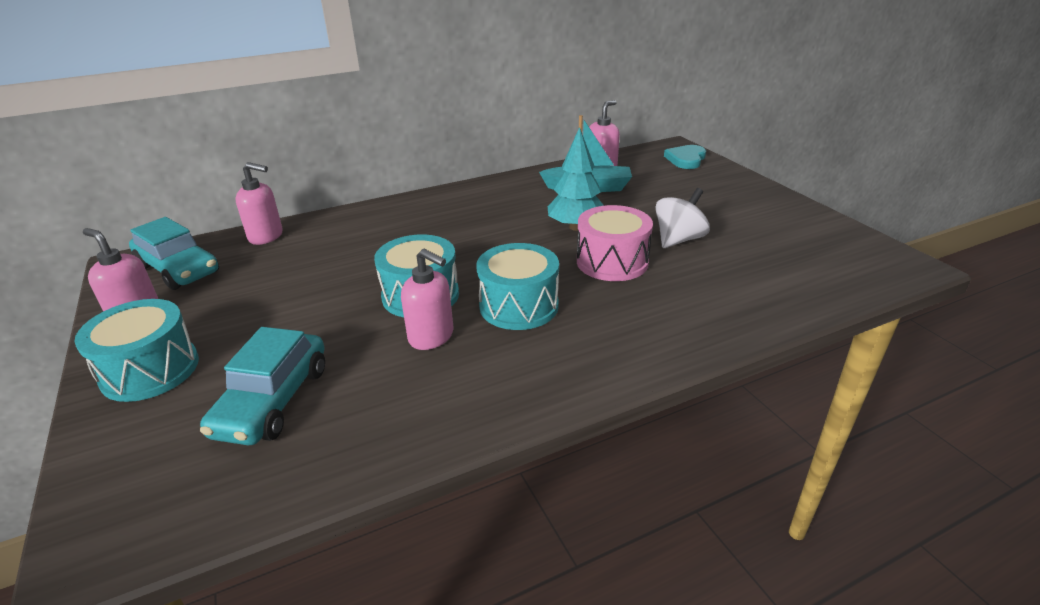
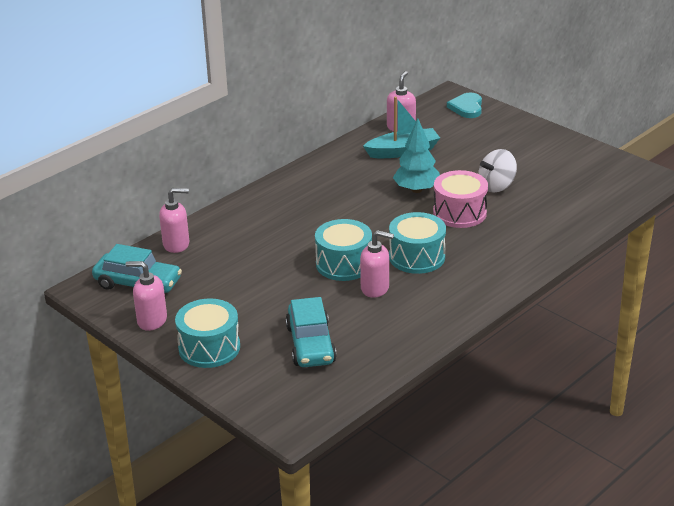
camera: 20 degrees left, 0 degrees up
white spinning top [656,188,710,248] -> white spinning top turned 150 degrees counterclockwise [478,149,517,193]

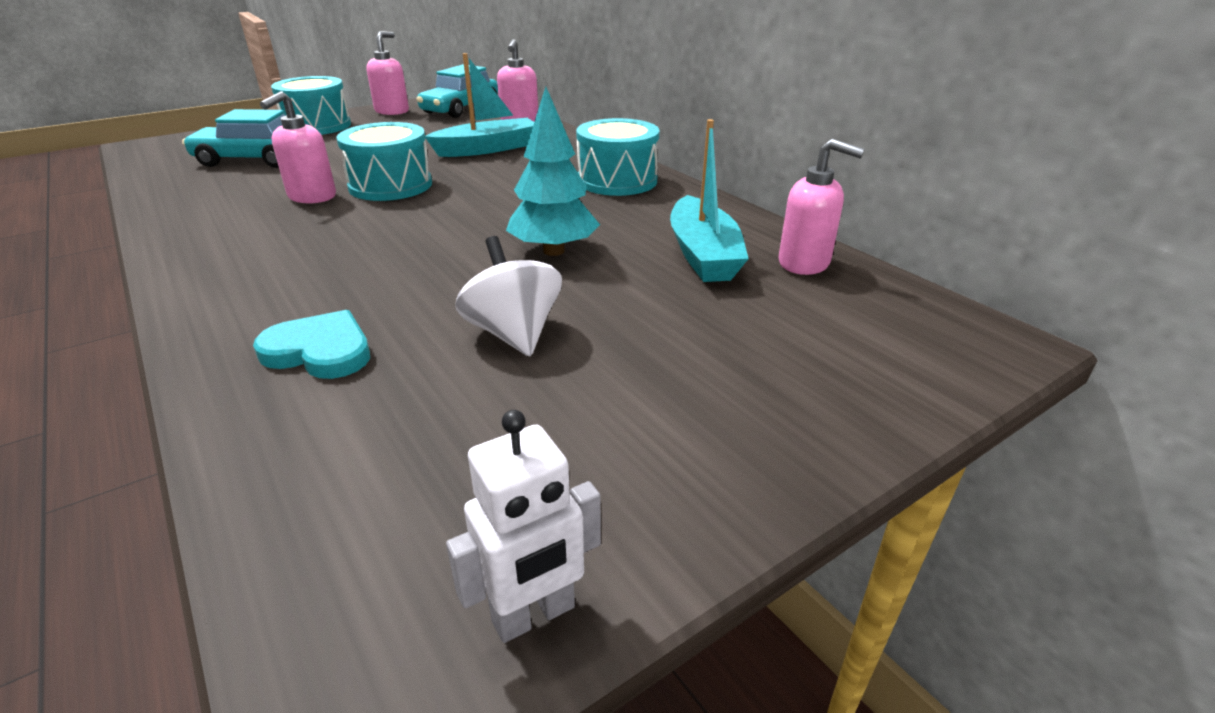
camera: 100 degrees right, 0 degrees up
turquoise drum [389,212,446,274] -> turquoise drum moved to [576,118,659,196]
pink drum [433,170,488,228] -> none
turquoise heart [447,93,482,118] -> turquoise heart moved to [253,310,370,379]
none -> turquoise boat [425,53,534,157]
none -> white robot [446,410,601,643]

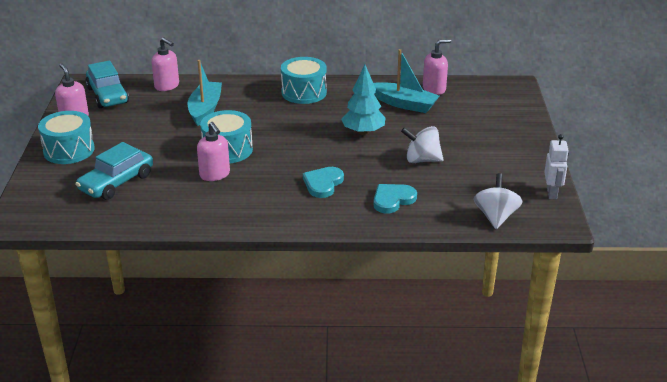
camera: 55 degrees left, 0 degrees up
none -> turquoise heart [303,167,344,198]
none -> white spinning top [474,173,522,229]

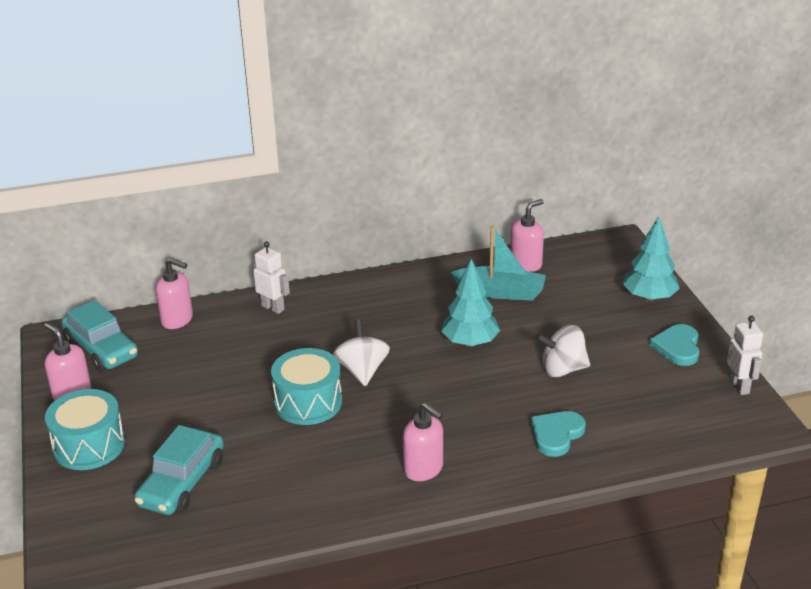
camera: 15 degrees left, 0 degrees up
turquoise boat [188,60,222,126] -> none
pink soap dispenser [197,122,230,181] -> pink soap dispenser moved to [403,402,443,481]
turquoise drum [281,57,327,104] -> none
turquoise heart [303,167,344,198] -> turquoise heart moved to [650,324,700,366]
white spinning top [474,173,522,229] -> white spinning top moved to [333,319,390,386]
none -> white robot [253,241,290,314]
none -> turquoise tree [623,216,680,302]

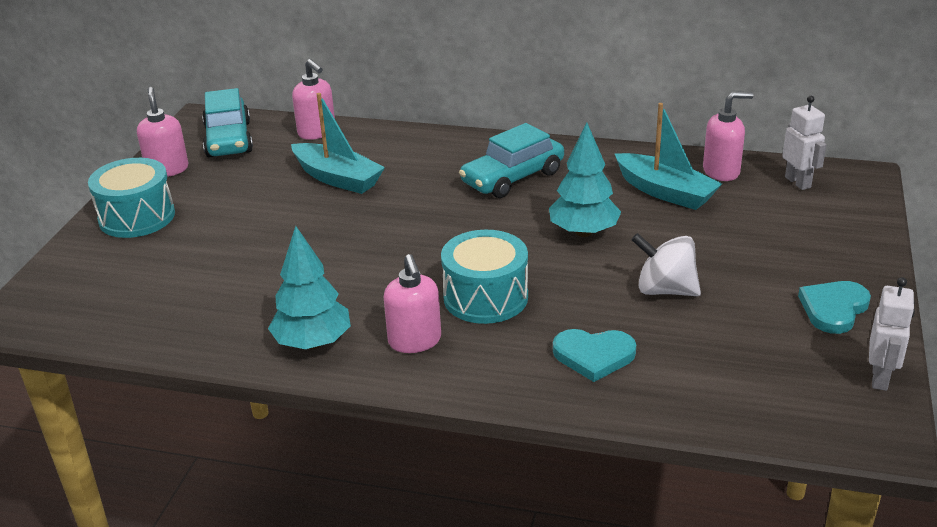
camera: 30 degrees right, 0 degrees up
turquoise car [134,425,224,515] -> turquoise car moved to [459,123,564,198]
white robot [253,241,290,314] -> white robot moved to [782,96,826,190]
turquoise drum [271,348,342,425] -> turquoise drum moved to [441,230,528,324]
white spinning top [333,319,390,386] -> none
turquoise heart [530,411,586,457] -> turquoise heart turned 150 degrees counterclockwise [553,329,636,382]
turquoise tree [623,216,680,302] -> turquoise tree moved to [268,226,351,349]
none -> turquoise boat [291,93,385,194]

